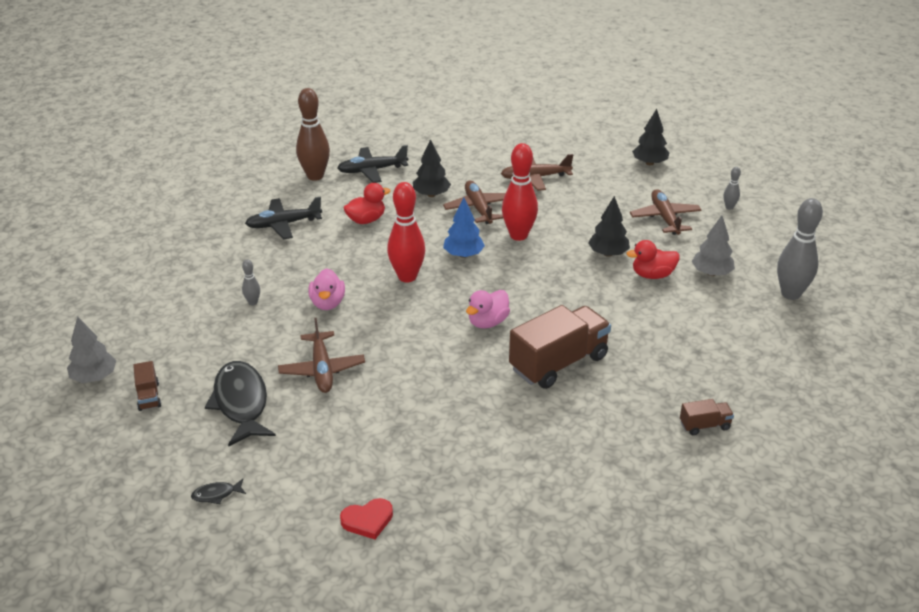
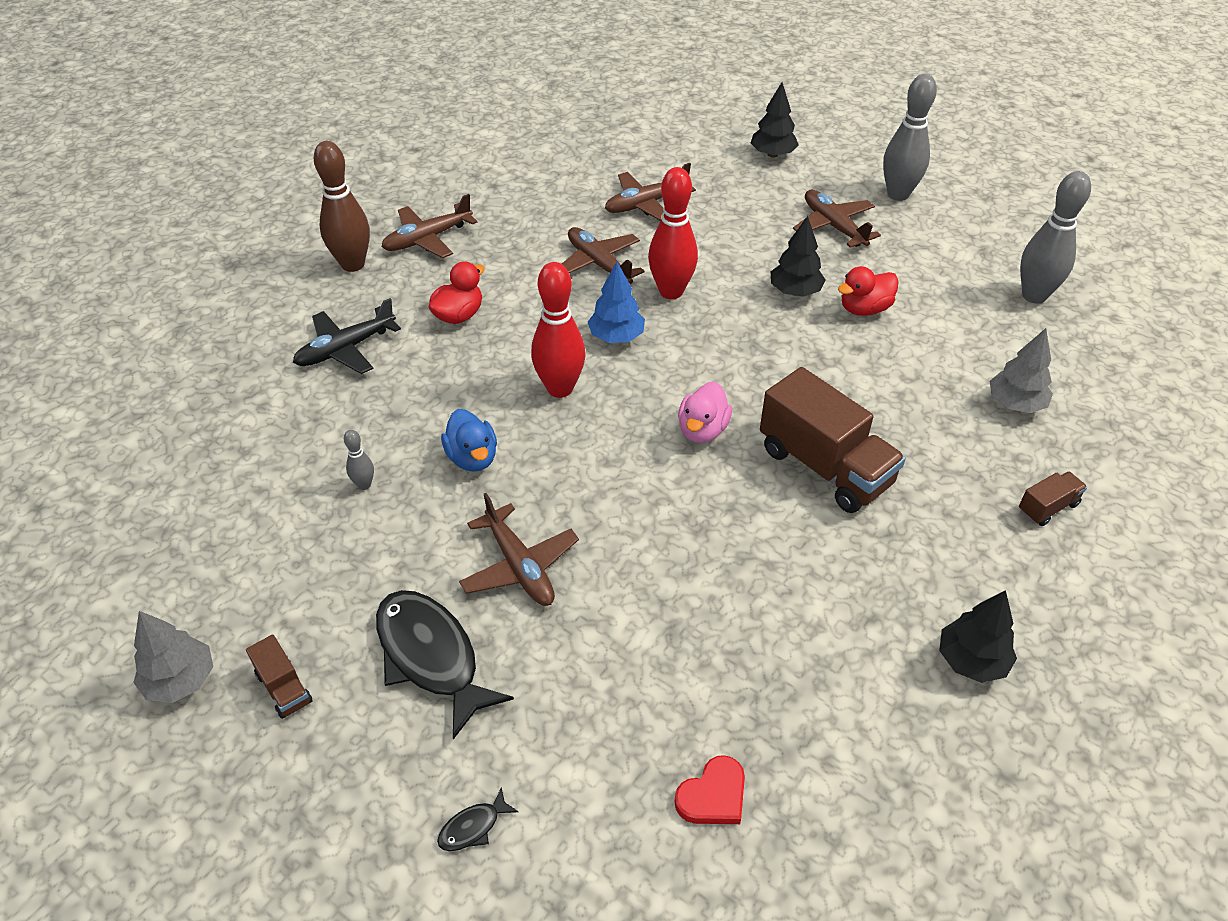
camera: 20 degrees left, 10 degrees up
pink duck [309,268,345,310] -> blue duck [441,409,497,472]
black plane [337,145,408,183] -> brown plane [382,194,478,258]
black tree [413,139,451,197] -> black tree moved to [939,590,1017,683]
brown truck [509,305,611,389] -> brown truck turned 105 degrees clockwise [760,367,906,513]
grey tree [692,215,735,276] -> grey tree moved to [990,328,1053,413]
grey bowling pin [724,167,741,210] -> grey bowling pin [883,74,937,201], size x2.16

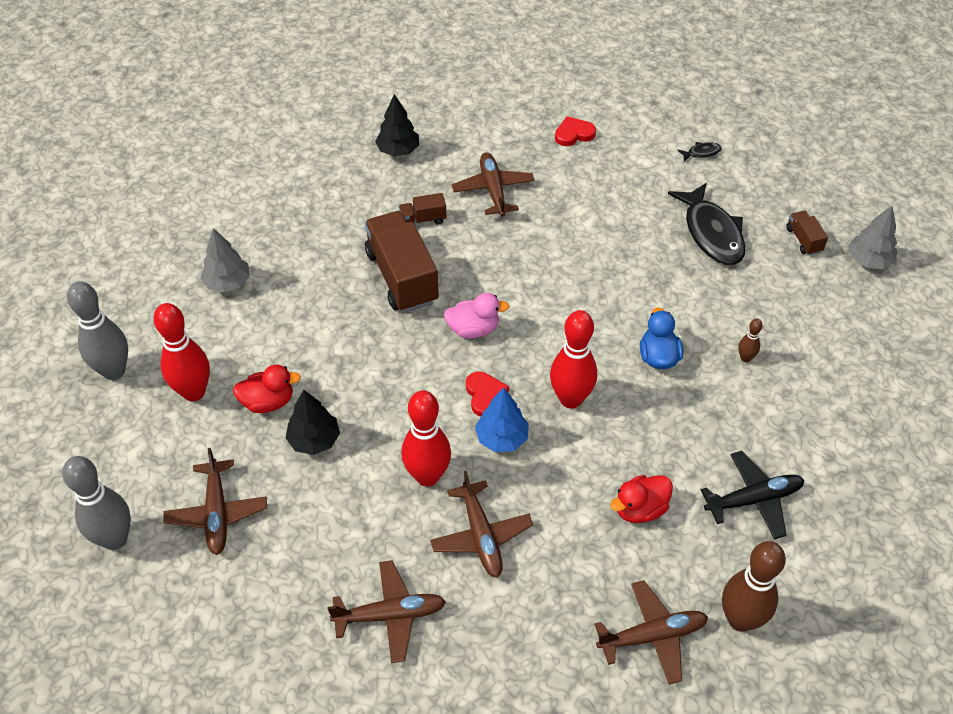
camera: 160 degrees left, 5 degrees up
grey bowling pin [344,430,374,490] -> brown bowling pin [738,318,763,362]
brown plane [459,493,579,606] -> brown plane moved to [452,152,535,217]
pink duck [678,382,732,443] -> pink duck turned 45 degrees clockwise [444,293,509,339]
black tree [751,82,798,158] -> none
brown truck [1019,471,1087,526] -> brown truck moved to [398,193,446,225]
none -> red bowling pin [154,303,210,401]
none -> red heart [466,372,509,417]

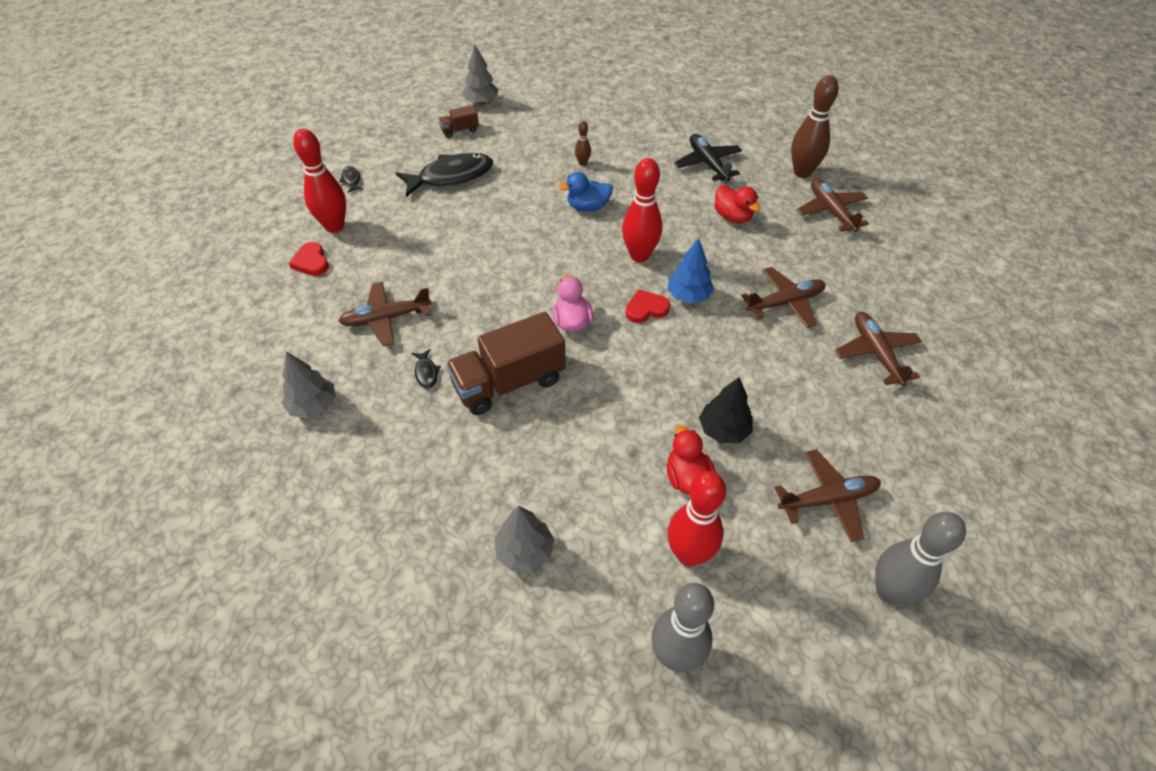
camera: 95 degrees left, 0 degrees up
black tree [375,94,419,156] -> grey tree [282,351,336,419]
brown truck [398,193,446,225] -> black fish [412,349,441,388]
red bowling pin [401,390,451,487] -> red bowling pin moved to [293,129,346,233]

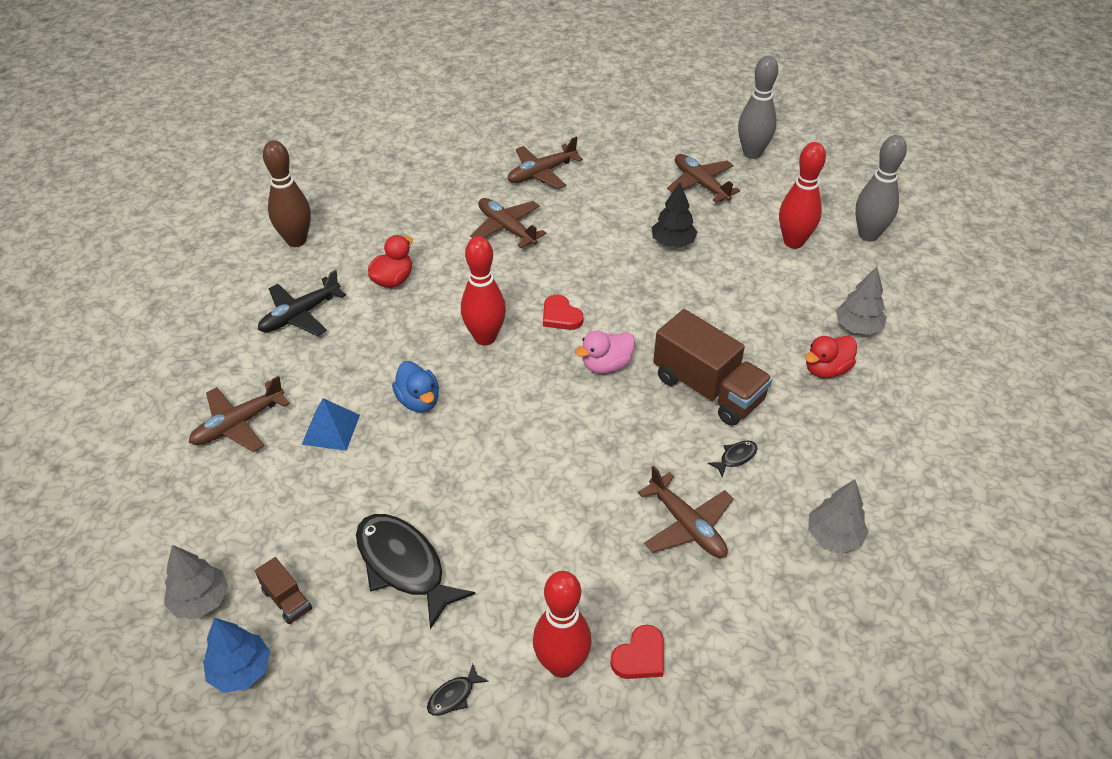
camera: 110 degrees left, 5 degrees down
brown bowling pin [575,121,591,166] -> blue pyramid [302,398,360,451]
blue tree [667,238,714,304] -> blue tree moved to [203,618,270,693]
red duck [667,425,716,494] -> red duck moved to [805,336,857,378]
brown plane [797,178,869,232] -> brown plane moved to [189,376,290,452]

